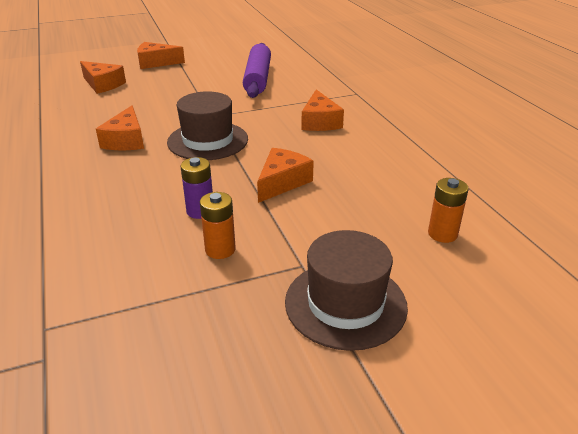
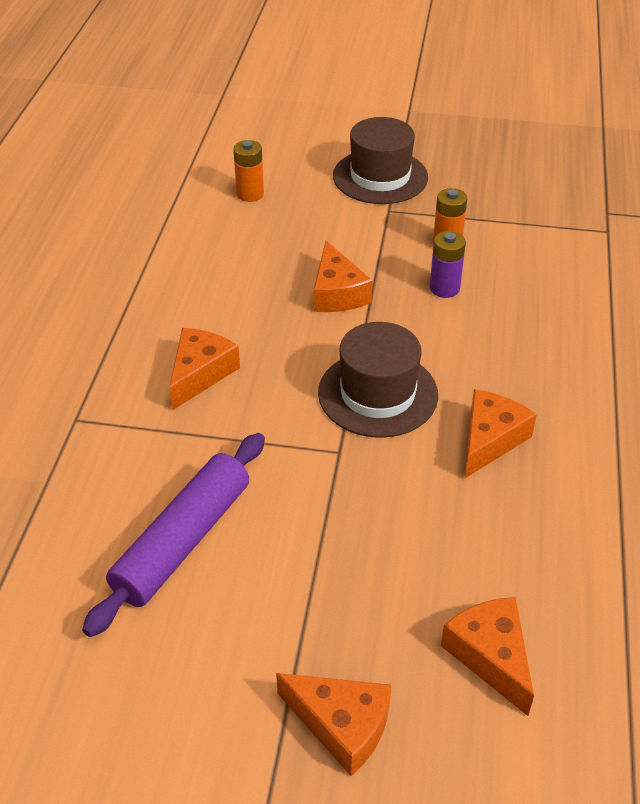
camera: 150 degrees left, 10 degrees up
orange cheese [257,148,314,203] -> orange cheese turned 75 degrees counterclockwise [314,241,373,312]

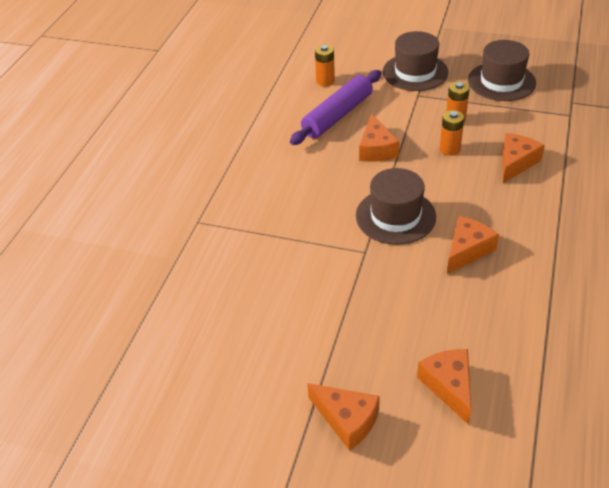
camera: 10 degrees right, 0 degrees up
purple rolling pin [82,433,265,637] -> purple rolling pin moved to [290,70,381,145]
orange cheese [169,328,240,410] -> orange cheese moved to [503,133,545,183]
purple battery [430,231,466,298] -> orange battery [440,110,464,156]
none -> brown hat [468,40,536,101]

